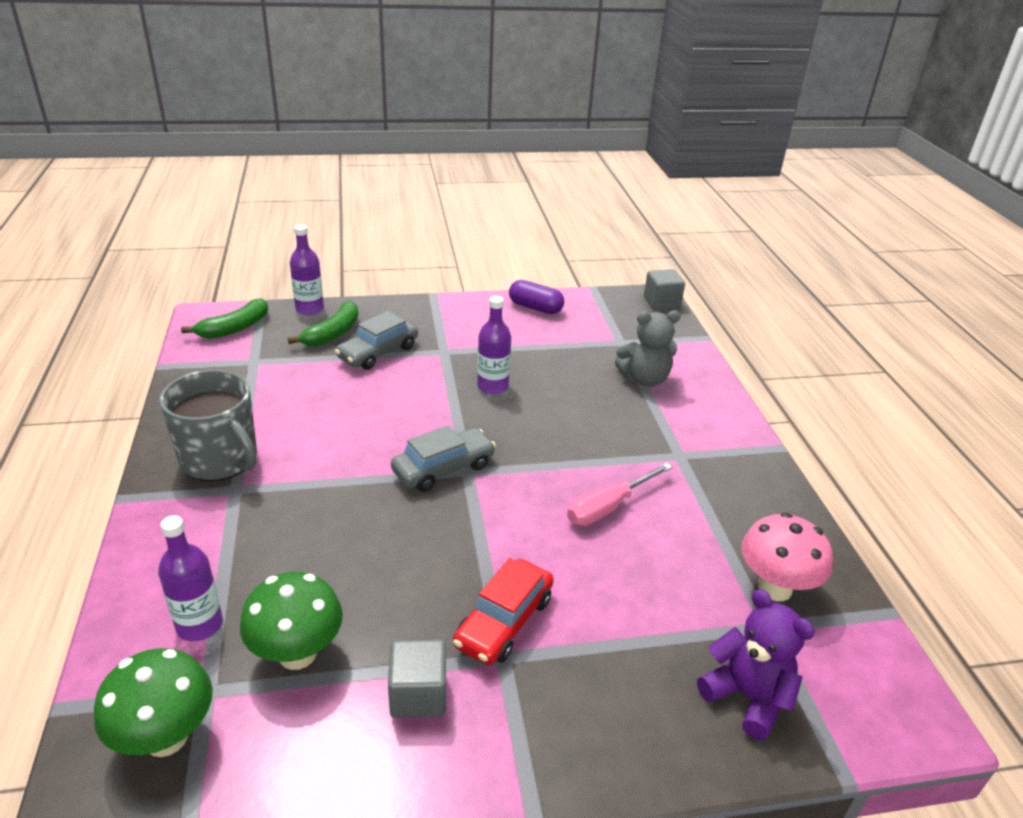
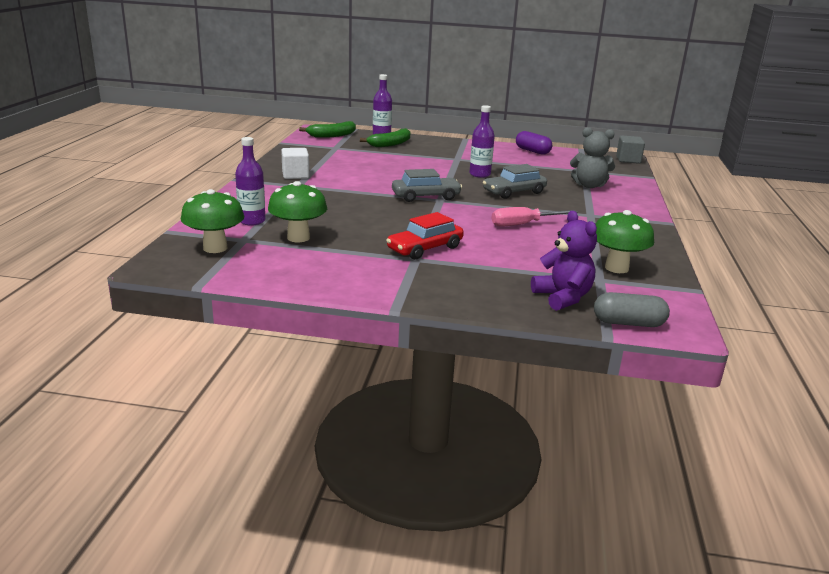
camera: 20 degrees right, 10 degrees down
grey mug [159,370,257,481] -> white cube [281,148,309,179]
grey car [335,311,418,370] -> grey car moved to [483,164,547,199]
grey cube [388,640,446,718] -> none
pink mushroom [741,512,833,601] -> green mushroom [596,210,654,273]
none -> grey capsule [594,292,670,327]

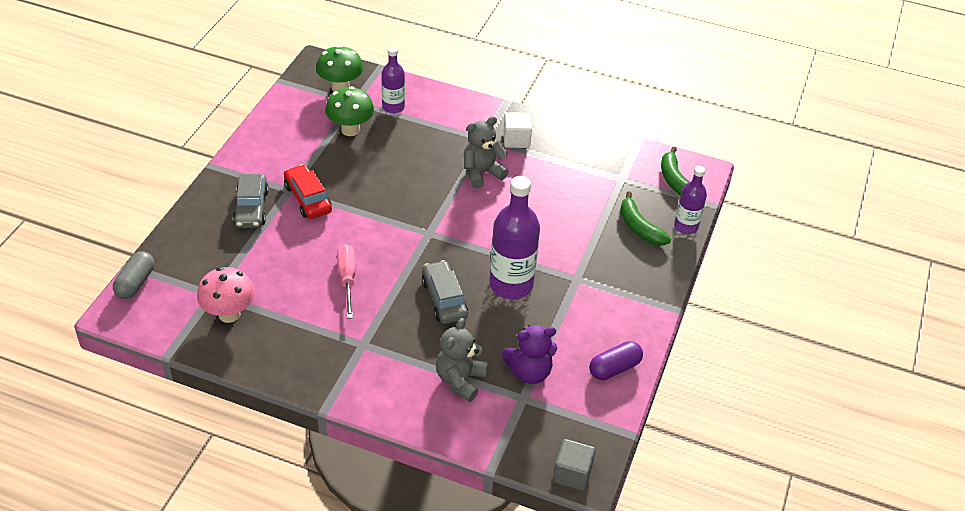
camera: 100 degrees right, 20 degrees up
grey car [392,169,462,202] -> grey car moved to [233,174,269,228]
purple bottle [469,105,495,178] -> purple bottle [489,176,540,299], size x1.70
purple teddy bear [531,211,597,311] -> purple teddy bear moved to [502,324,557,384]
green mushroom [596,210,654,273] -> pink mushroom [197,267,255,323]
none -> grey teddy bear [464,116,509,188]

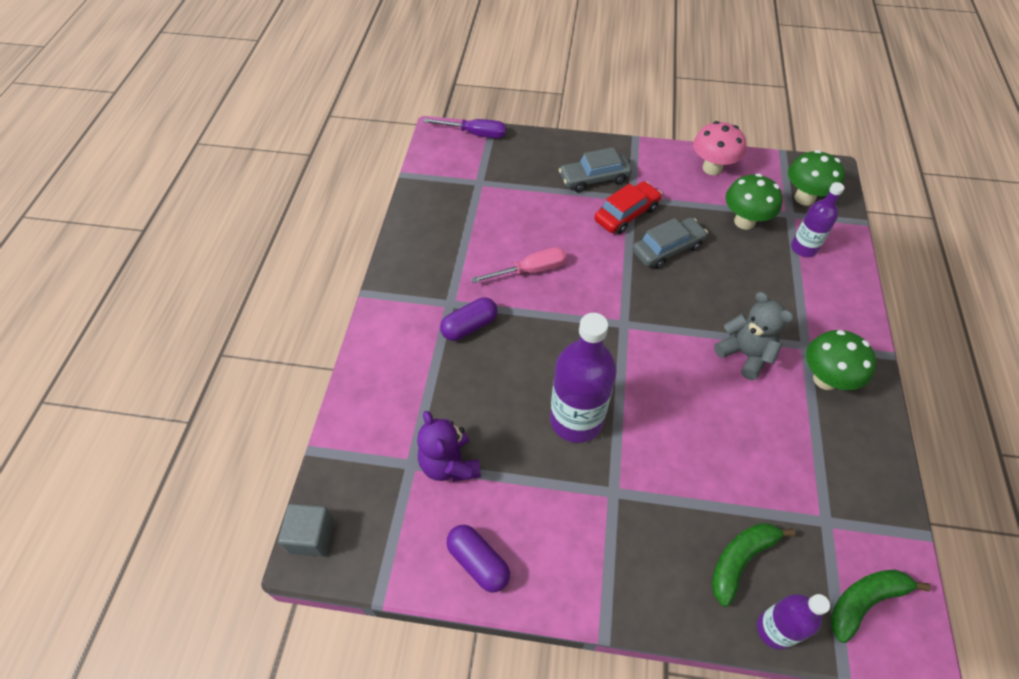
camera: 80 degrees right, 10 degrees up
grey capsule [113,251,154,299] -> purple screwdriver [423,118,506,138]
pink mushroom [197,267,255,323] -> pink mushroom moved to [693,121,746,175]
grey car [422,260,468,324] -> grey car moved to [632,217,708,269]
grey teddy bear [436,318,488,402] -> none
white cube [503,112,532,148] -> green mushroom [806,330,876,390]
none -> purple capsule [440,298,498,341]

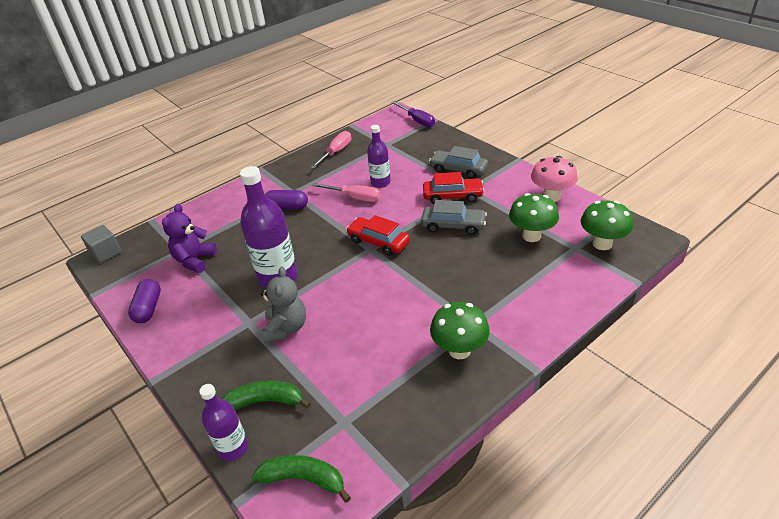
camera: 45 degrees right, 15 degrees down
grey teddy bear [714,292,794,380] -> grey teddy bear moved to [260,267,306,343]
purple bottle [791,182,844,257] -> purple bottle moved to [367,125,391,188]
none -> pink screwdriver [310,131,351,169]
none -> red car [346,215,410,256]

